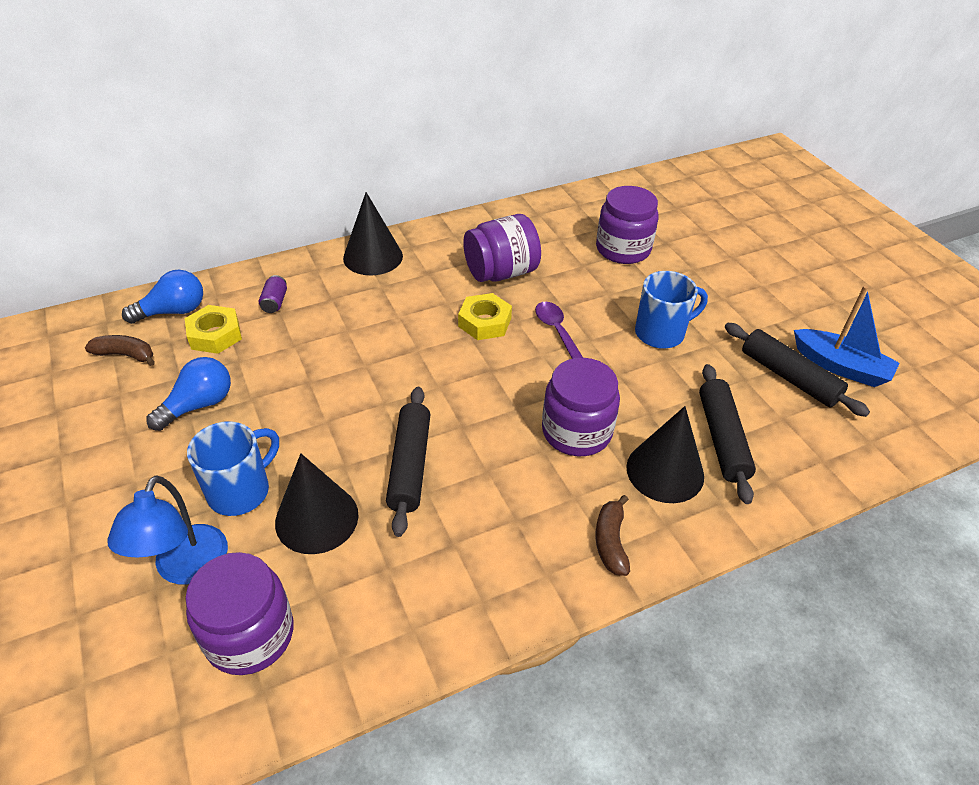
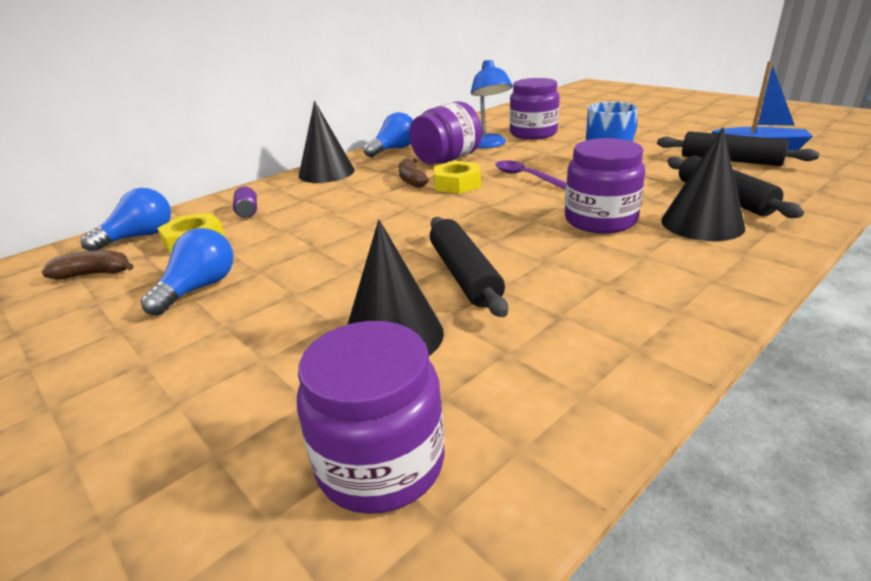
camera: 15 degrees left, 15 degrees down
blue lamp [107,475,228,585] -> blue lamp moved to [471,60,513,148]
blue mug [187,421,279,516] -> none
brown banana [596,495,630,576] -> brown banana moved to [399,158,429,188]
none -> blue light bulb [364,112,413,157]

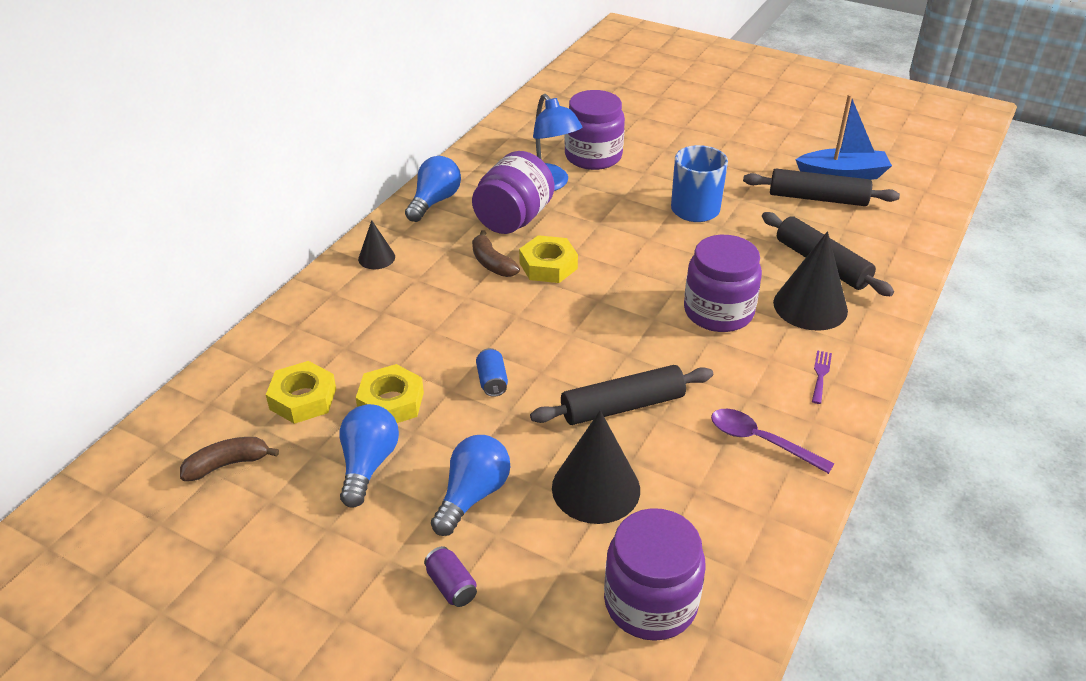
camera: 20 degrees left, 10 degrees up
blue light bulb [81,188,171,251] -> blue light bulb moved to [431,435,510,536]
purple can [233,186,257,218] -> purple can moved to [424,546,477,607]
black cone [299,101,355,183] -> black cone [358,220,395,269], size x0.53
black rolling pin [430,217,508,317] -> black rolling pin turned 75 degrees counterclockwise [530,365,713,425]
purple spoon [495,160,566,190] -> purple spoon moved to [711,409,834,474]
none -> yellow nut [356,364,424,423]
none -> blue can [476,348,508,397]
none -> purple fork [812,350,832,404]

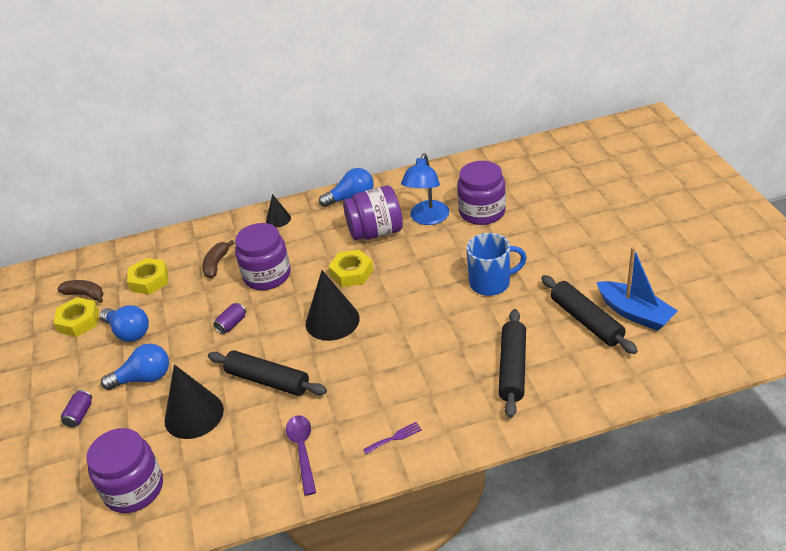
camera: 50 degrees right, 0 degrees up
blue light bulb [339,404,399,508] -> blue light bulb turned 75 degrees clockwise [100,305,149,342]
yellow nut [356,364,424,423] -> yellow nut moved to [54,297,99,337]
brown banana [472,230,520,277] -> brown banana moved to [202,240,234,278]
blue can [476,348,508,397] -> purple can [213,303,246,334]
purple jar [684,235,762,332] -> purple jar moved to [235,223,291,290]
black cone [773,231,848,331] -> black cone moved to [306,270,360,341]

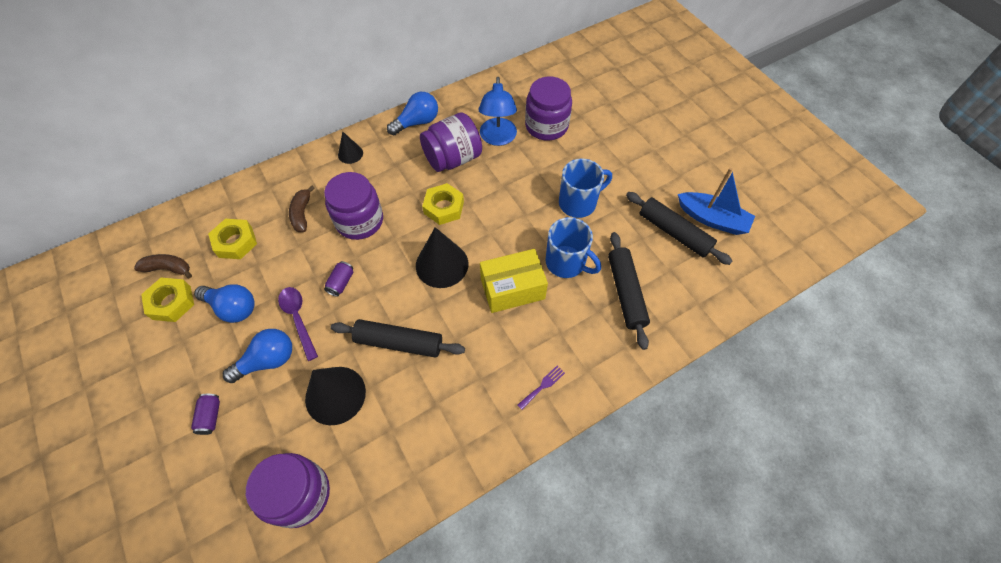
camera: 20 degrees left, 20 degrees up
purple spoon [286,415,316,496] -> purple spoon moved to [278,287,318,361]
none -> yellow box [480,249,548,313]
none -> blue mug [545,217,601,278]

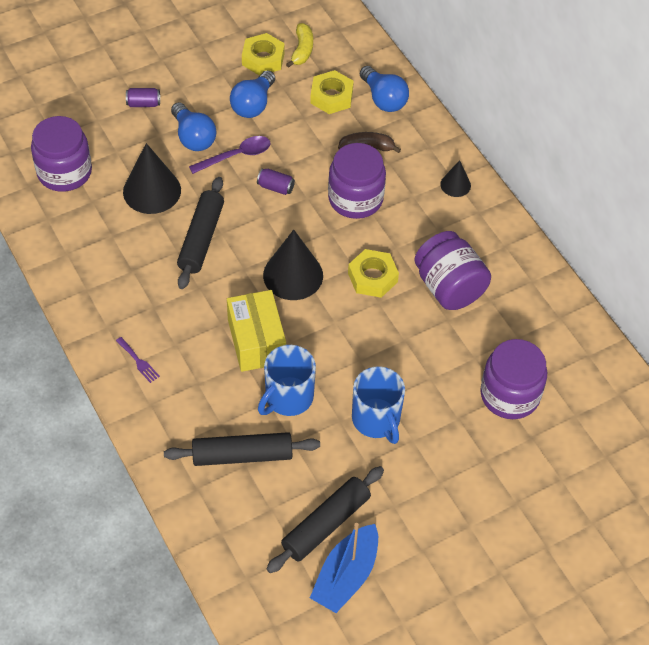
camera: 90 degrees right, 5 degrees down
brown banana [134,254,192,278] -> yellow banana [286,23,313,68]
blue light bulb [387,92,438,135] -> blue light bulb moved to [360,66,409,112]
blue lamp [479,77,517,146] -> none

